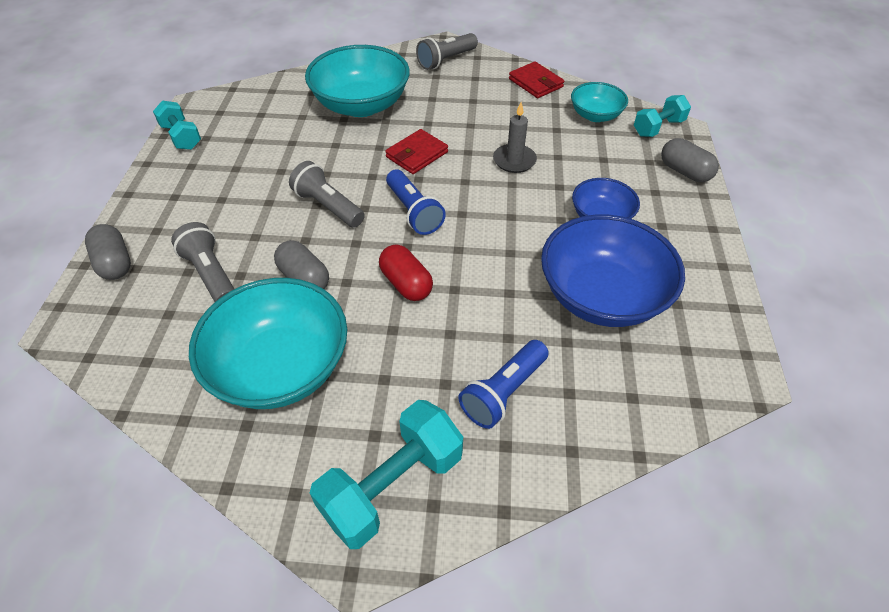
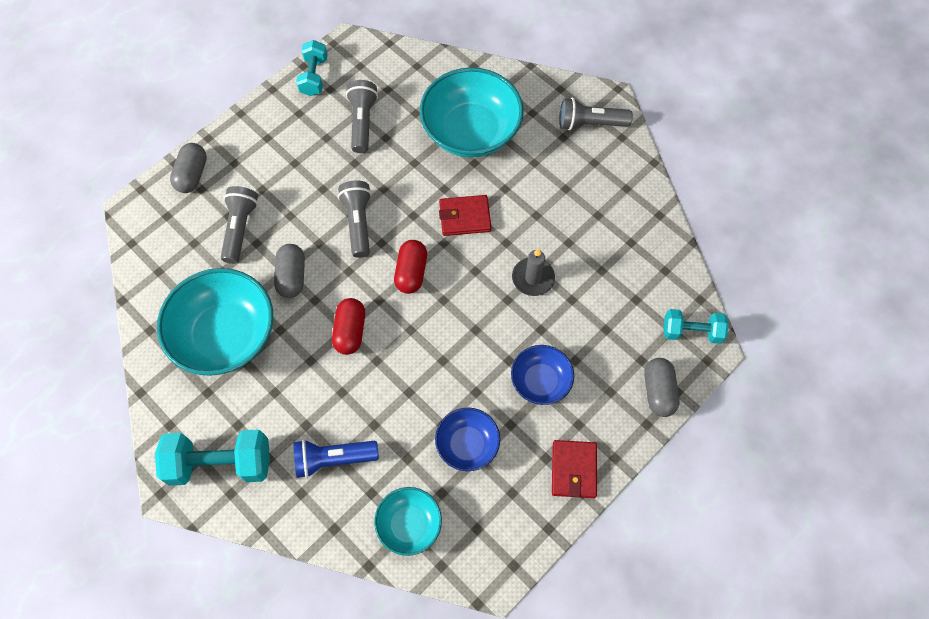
camera: 40 degrees right, 15 degrees up
blue flashlight [386,170,446,235] -> red capsule [394,240,427,294]
red wallet [509,61,564,98] -> red wallet moved to [552,440,597,498]
blue bowl [541,214,685,327] -> blue bowl [435,408,500,471], size x0.55
turquoise bowl [571,82,628,122] -> turquoise bowl moved to [374,487,442,556]
none -> grey flashlight [346,80,378,153]

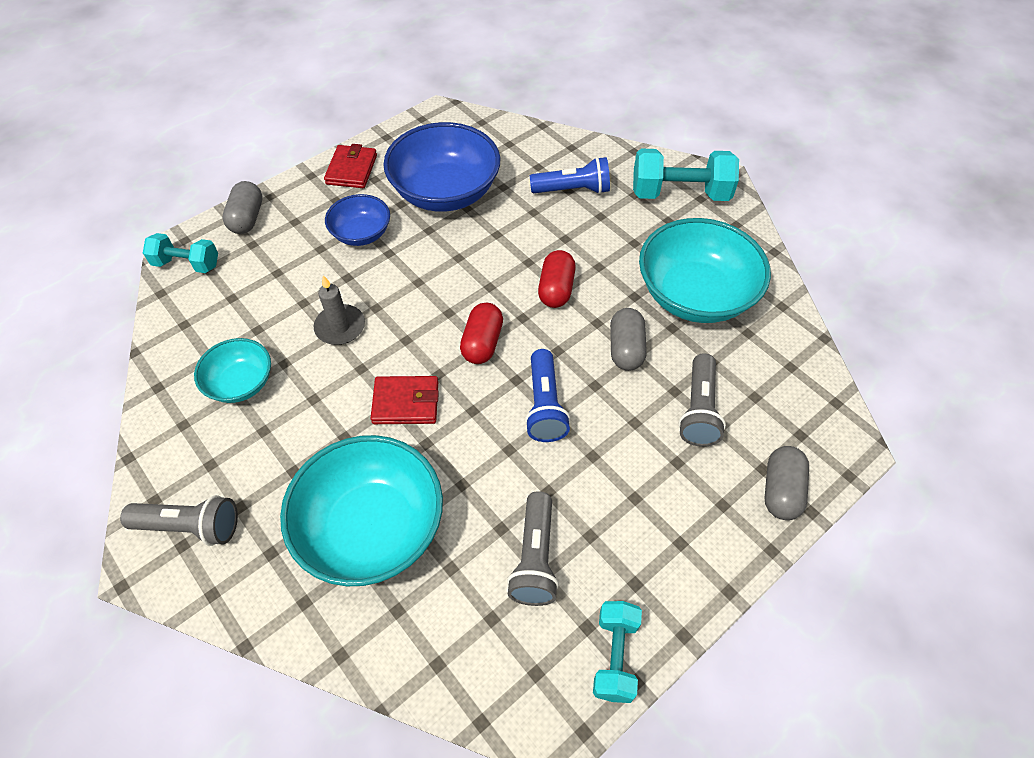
camera: 175 degrees left, 10 degrees down
grey flashlight [338,181,372,258] -> blue flashlight [525,349,571,442]
turquoise bowl [374,487,442,556] -> turquoise bowl moved to [194,338,271,403]
blue bowl [435,408,500,471] -> blue bowl [383,122,500,212], size x1.83

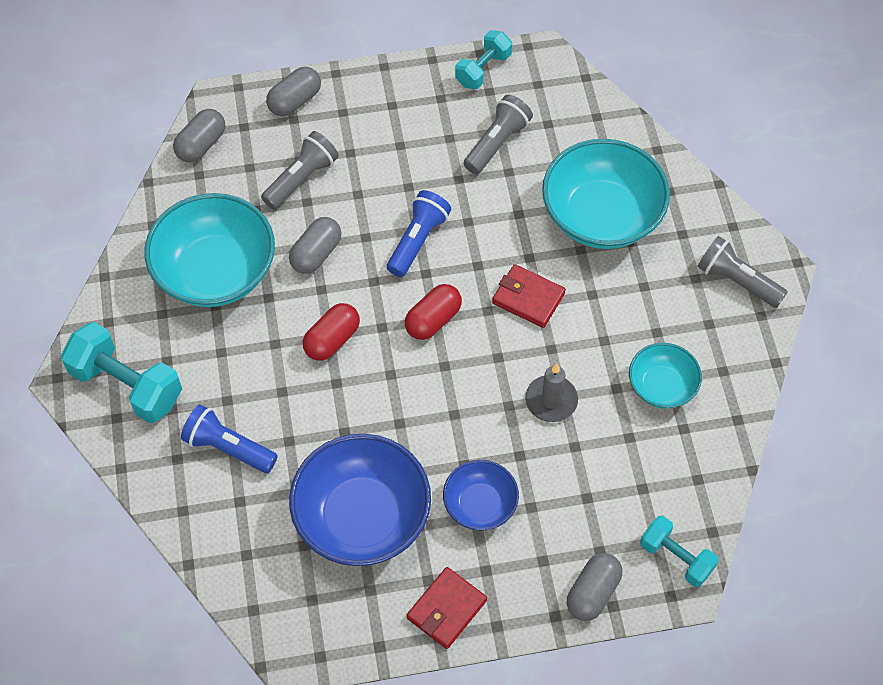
camera: 150 degrees left, 5 degrees up
none -> grey capsule [173,109,225,163]

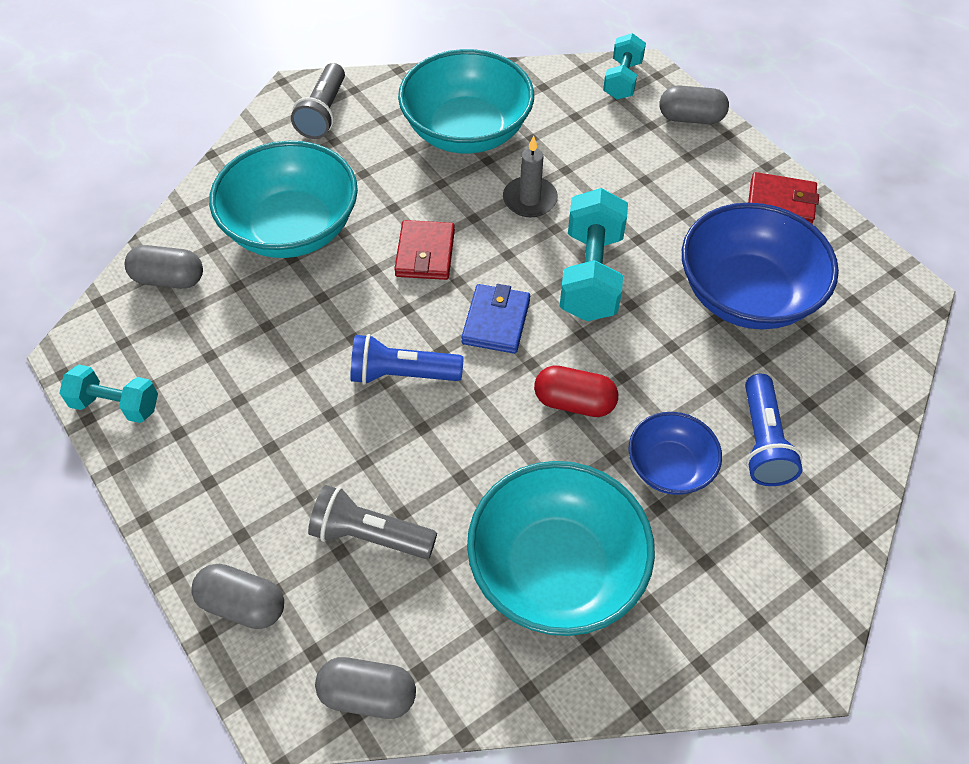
camera: 115 degrees left, 5 degrees down
turquoise dumbbell [61,322,182,423] -> turquoise dumbbell moved to [560,188,628,321]
grey capsule [289,217,342,274] -> grey capsule moved to [125,245,203,289]
red capsule [405,284,462,340] -> blue wallet [461,284,530,354]
blue bowl [443,460,519,531] -> blue bowl moved to [628,412,722,495]
grey flashlight [464,95,533,174] -> none
turquoise bowl [629,343,702,409] -> turquoise bowl [398,49,534,154], size x1.83

